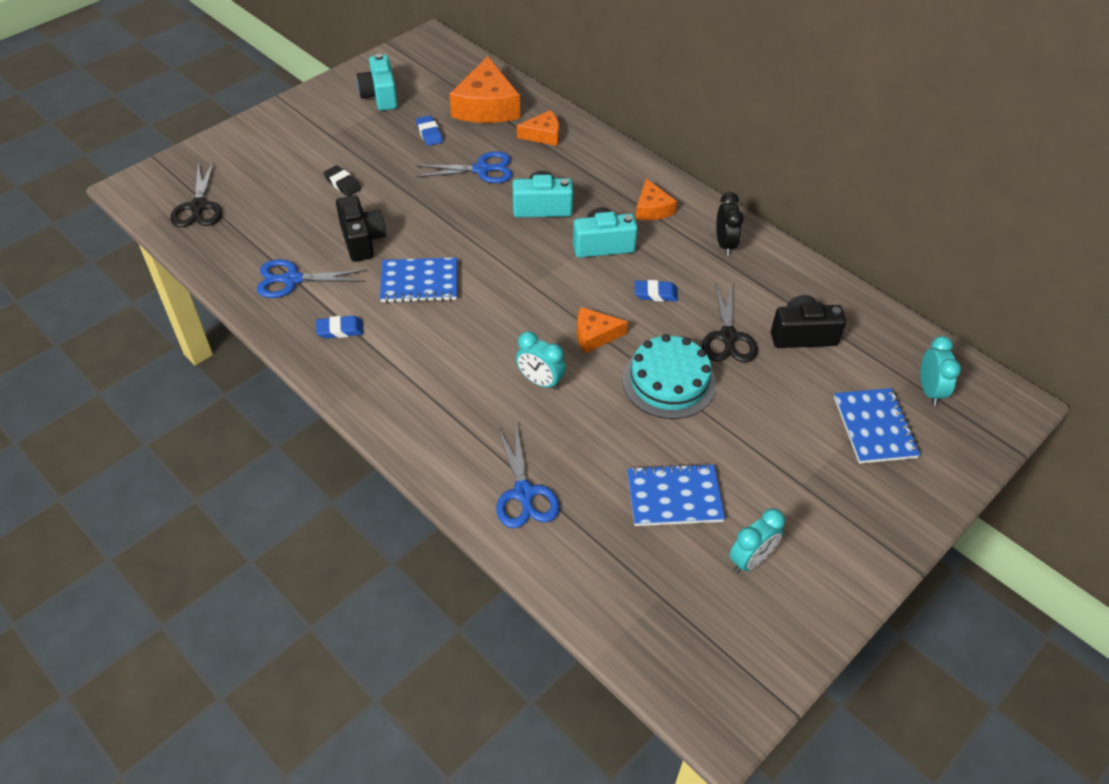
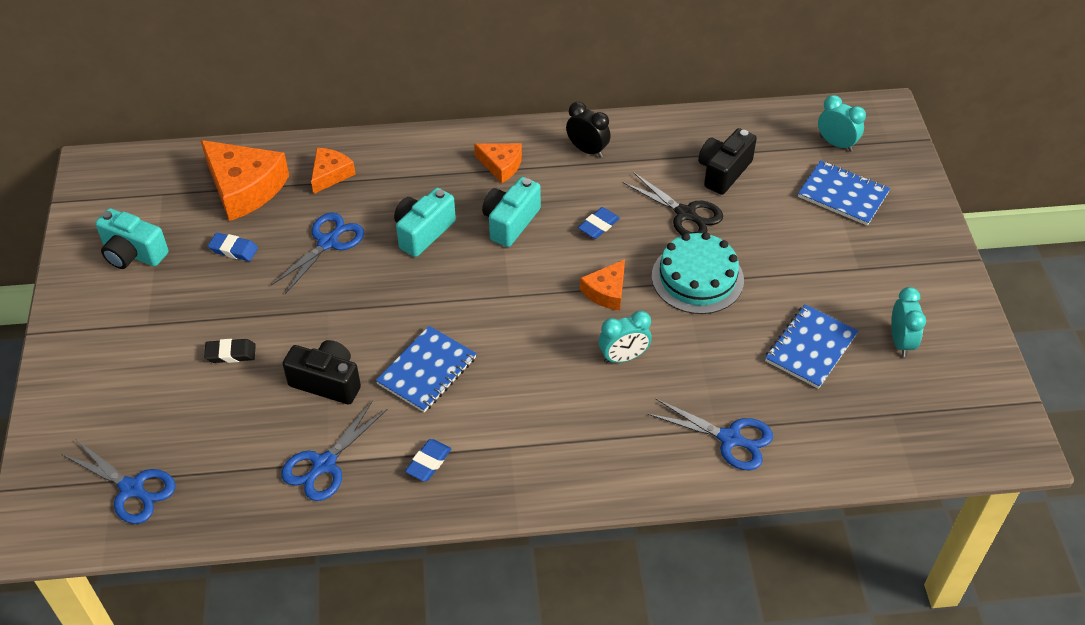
camera: 50 degrees left, 0 degrees up
black scissors [170,161,222,227] -> blue scissors [62,440,176,524]

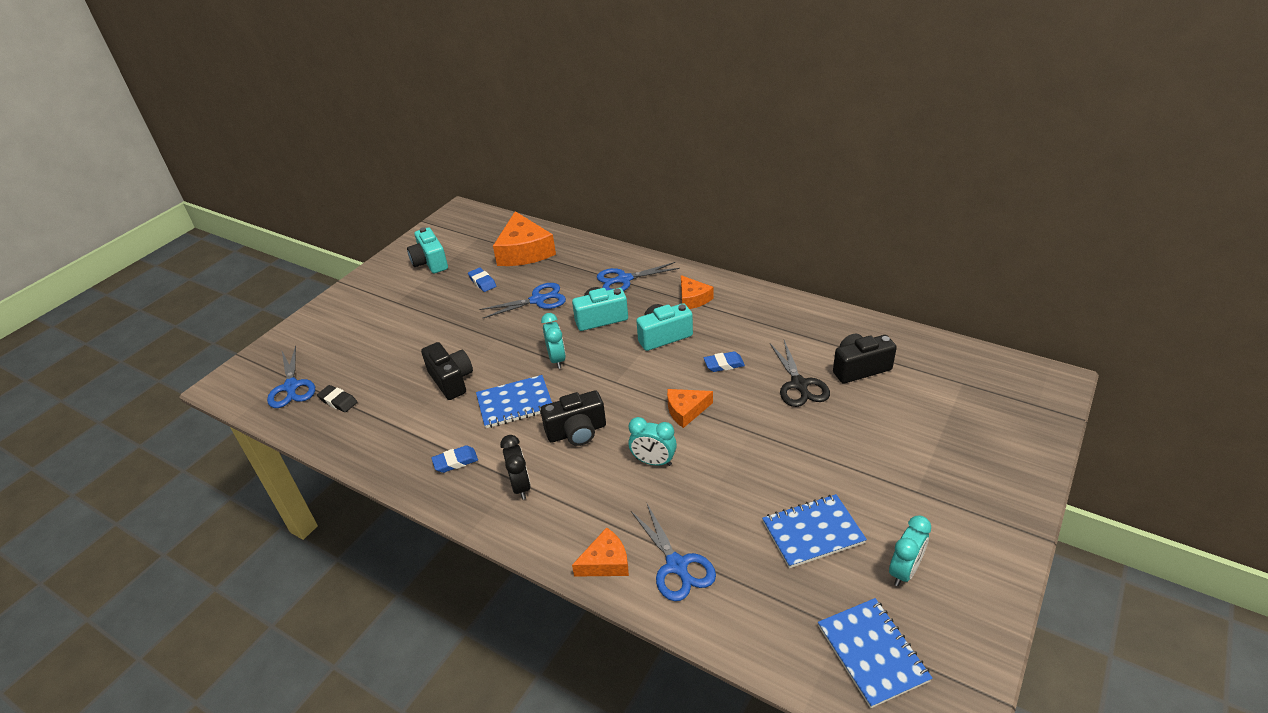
camera: 40 degrees right, 10 degrees down
black eraser [204,339,256,363] -> black eraser moved to [317,385,357,412]
blue scissors [281,400,388,501] -> blue scissors moved to [597,262,680,291]
orange cheese [311,148,356,194] -> orange cheese moved to [572,527,629,577]
black clock [566,102,611,158] -> black clock moved to [500,435,531,500]
turquoise cake [652,232,744,314] -> none
blue notebook [798,160,890,226] -> blue notebook moved to [818,598,933,708]
turquoise clock [818,95,866,152] -> turquoise clock moved to [541,313,566,369]
none -> black camera [540,390,606,446]

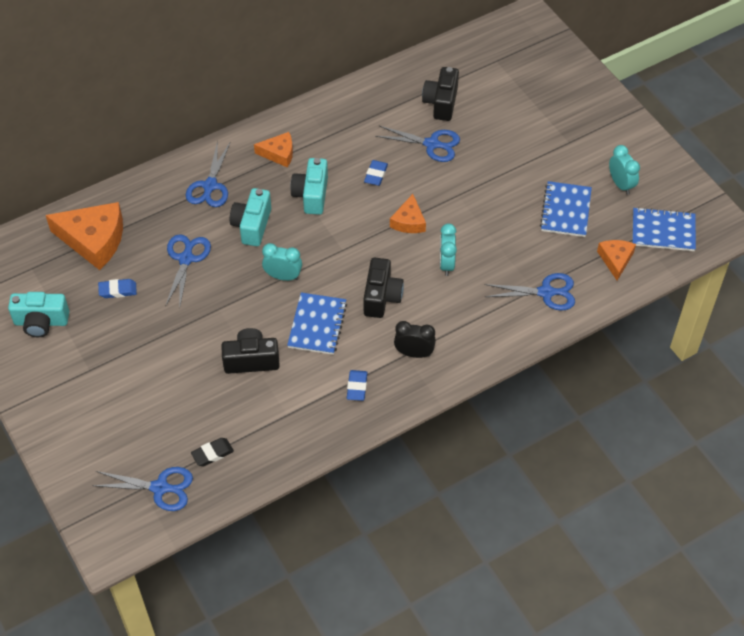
camera: 65 degrees left, 15 degrees up
orange cheese [572,527,629,577] -> orange cheese moved to [597,240,636,281]
turquoise clock [628,417,677,466] -> turquoise clock turned 135 degrees clockwise [439,223,457,276]
black scissors [770,340,830,407] -> blue scissors [375,126,460,162]

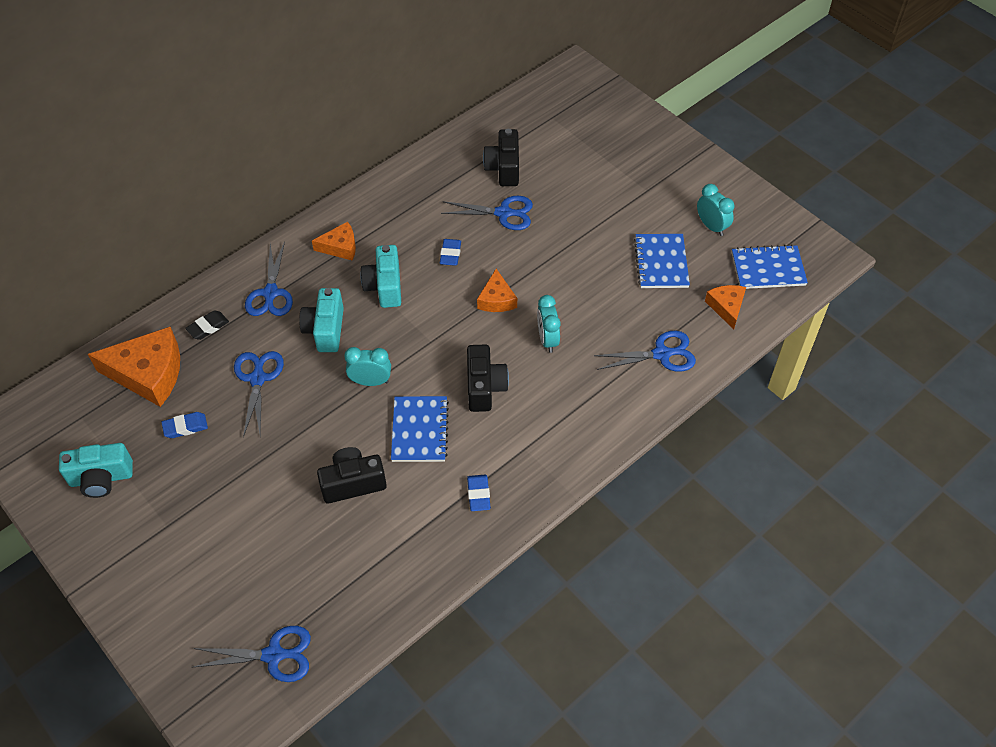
camera: 10 degrees left, 0 degrees up
black eraser [191,438,234,466] -> black eraser moved to [185,310,229,340]
black clock [394,321,436,358] -> none

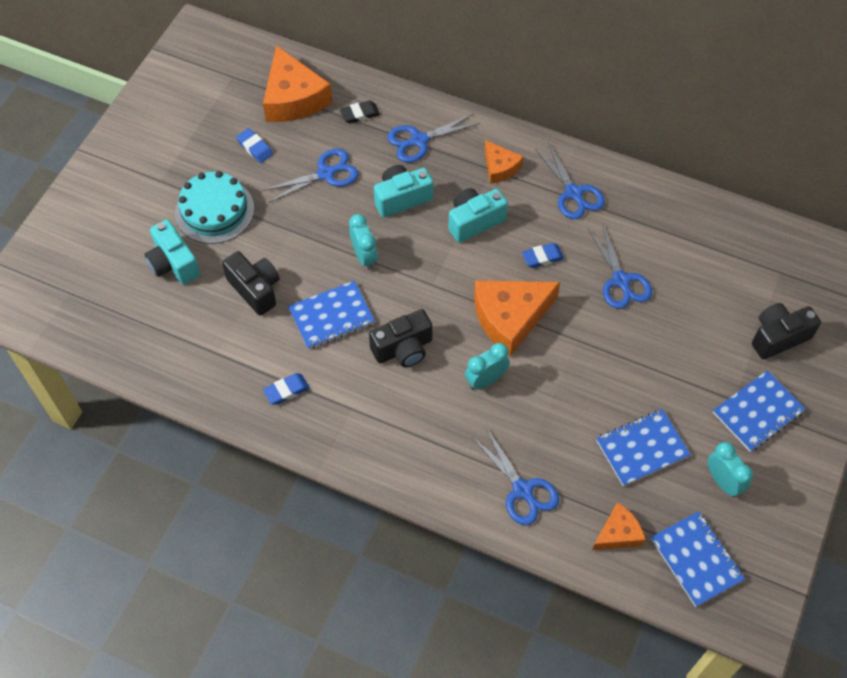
camera: 65 degrees right, 5 degrees up
turquoise camera [59,443,133,498] -> turquoise camera moved to [145,220,200,285]
black eraser [185,310,229,340] -> black eraser turned 45 degrees counterclockwise [340,101,380,124]
blue scissors [193,626,311,682] -> blue scissors moved to [535,143,605,219]
orange cheese [477,269,517,312] -> orange cheese [474,280,560,357], size x1.83
black camera [483,129,519,186] -> black camera moved to [752,303,821,360]
turquoise clock [697,184,734,236] -> turquoise clock turned 60 degrees counterclockwise [708,442,753,497]
none -> turquoise cake [175,171,254,244]
none -> blue notebook [713,370,806,452]

